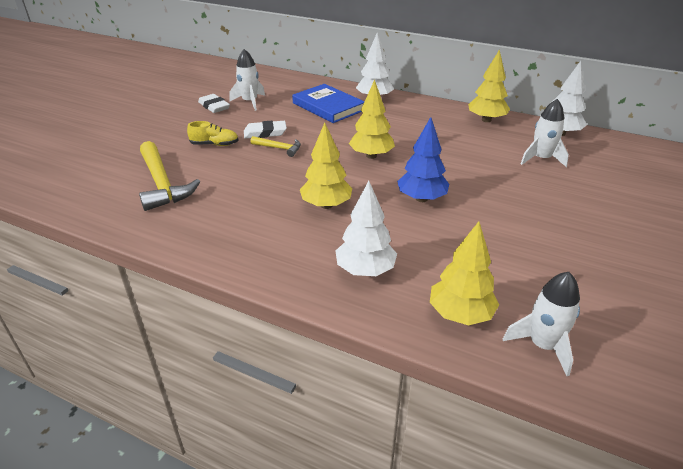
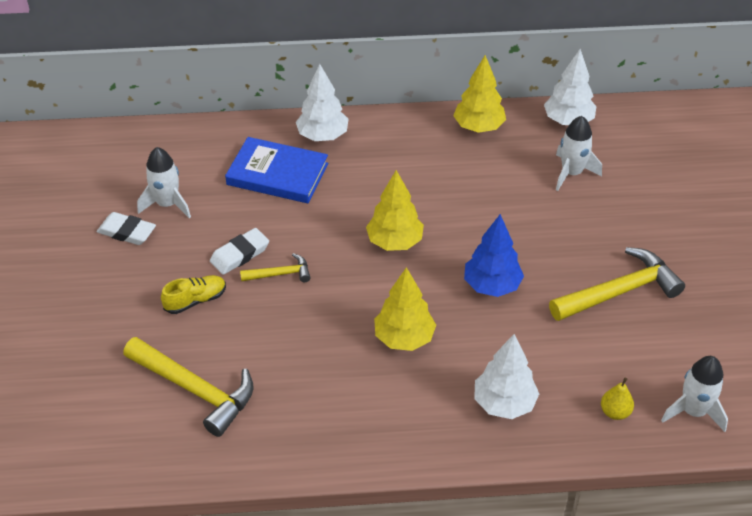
camera: 30 degrees left, 10 degrees up
yellow tree [430,221,499,325] -> yellow pear [601,378,634,420]
none -> yellow hammer [549,247,685,321]

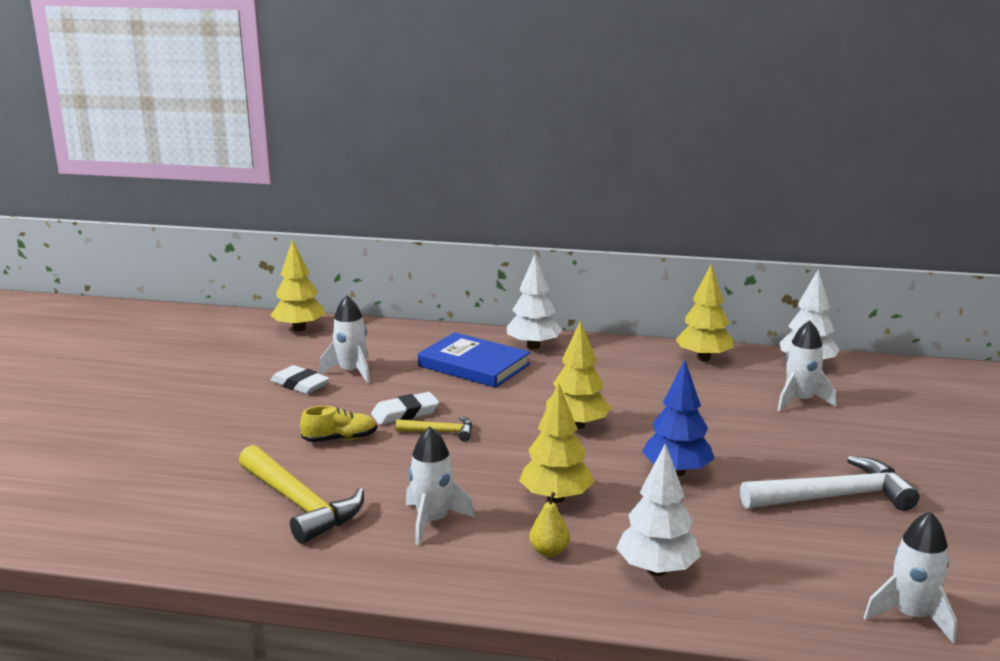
camera: 15 degrees right, 25 degrees down
yellow hammer [549,247,685,321] -> white hammer [740,456,919,511]
yellow pear [601,378,634,420] -> yellow pear moved to [529,492,570,557]
none -> yellow tree [270,239,325,331]
none -> white rocket [406,427,475,545]

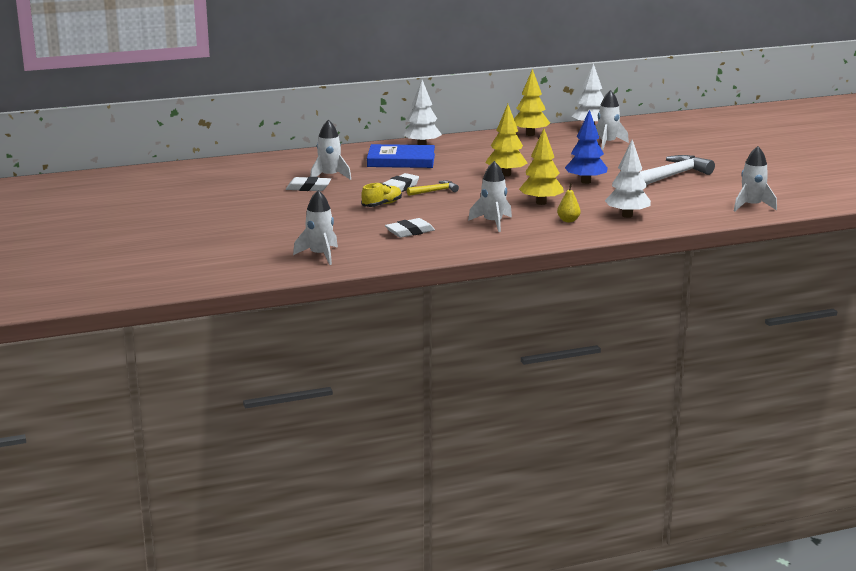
camera: 30 degrees left, 0 degrees up
yellow hammer [239,445,364,544] -> white eraser [385,218,435,238]
yellow tree [270,239,325,331] -> none
none -> white rocket [293,190,338,265]

